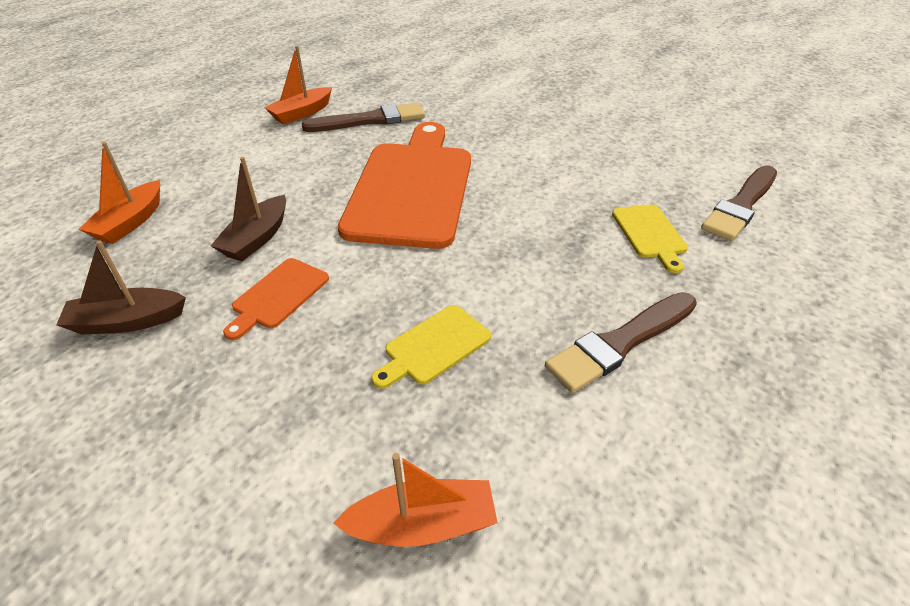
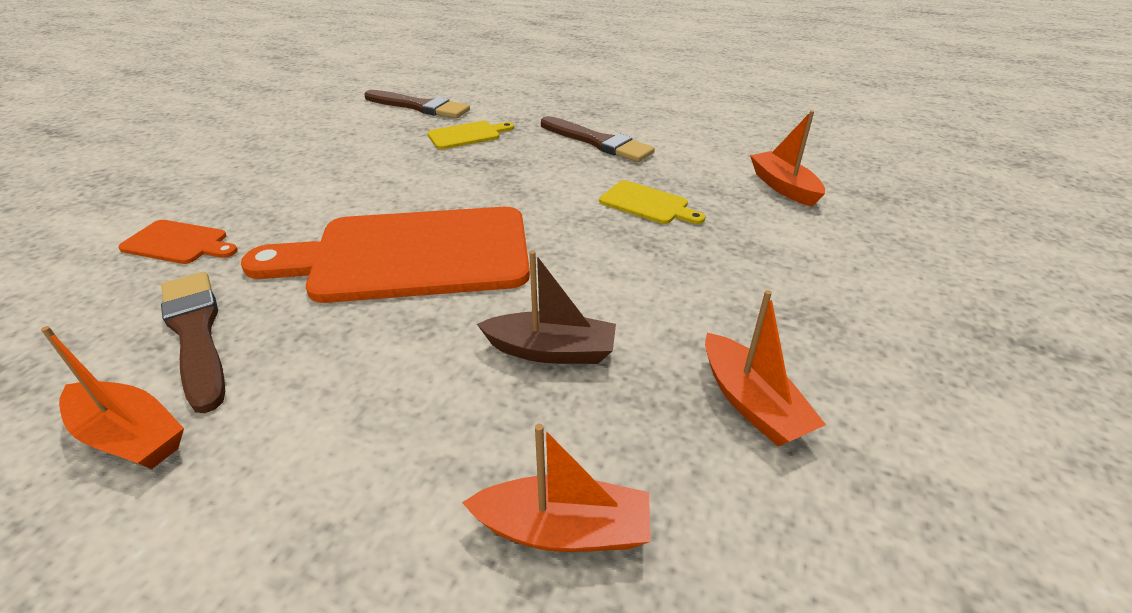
camera: 105 degrees left, 5 degrees down
brown boat [56,240,186,335] -> orange boat [705,290,826,446]
orange cutting board [223,258,329,340] -> orange cutting board moved to [118,220,238,264]

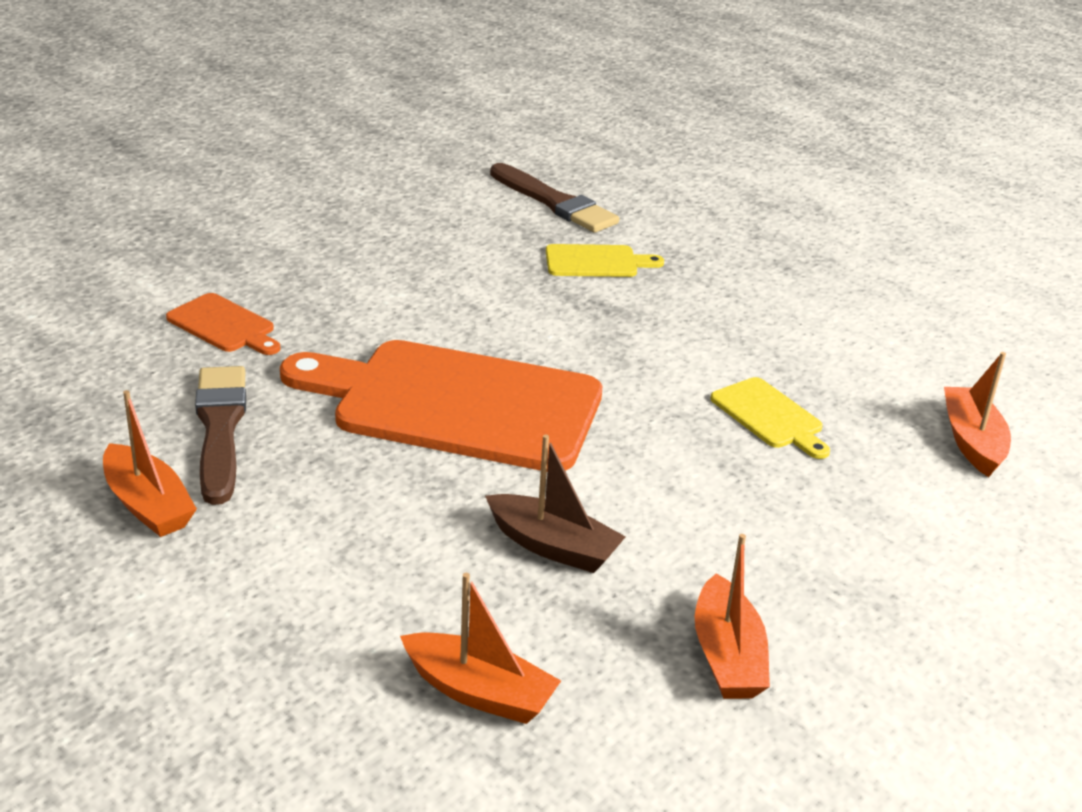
camera: 20 degrees right, 5 degrees down
brown brush [541,116,655,162] -> none

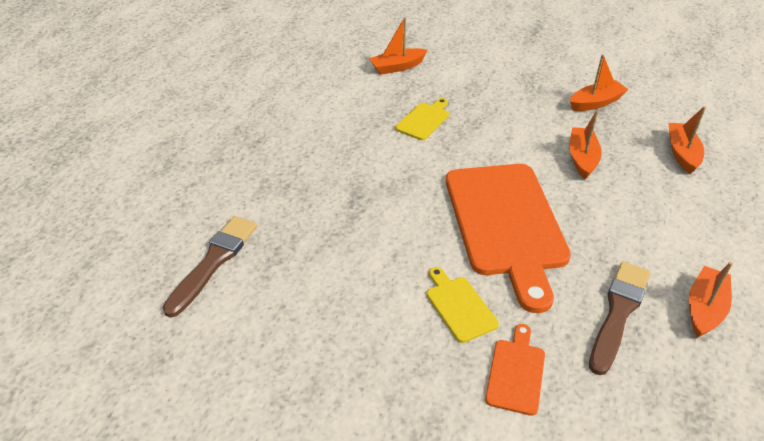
camera: 110 degrees left, 10 degrees up
brown brush [195,366,246,505] -> brown brush turned 150 degrees clockwise [589,262,650,375]
brown boat [485,435,626,573] -> orange boat [569,111,602,179]
yellow cutting board [546,244,664,277] -> yellow cutting board moved to [427,267,499,343]

